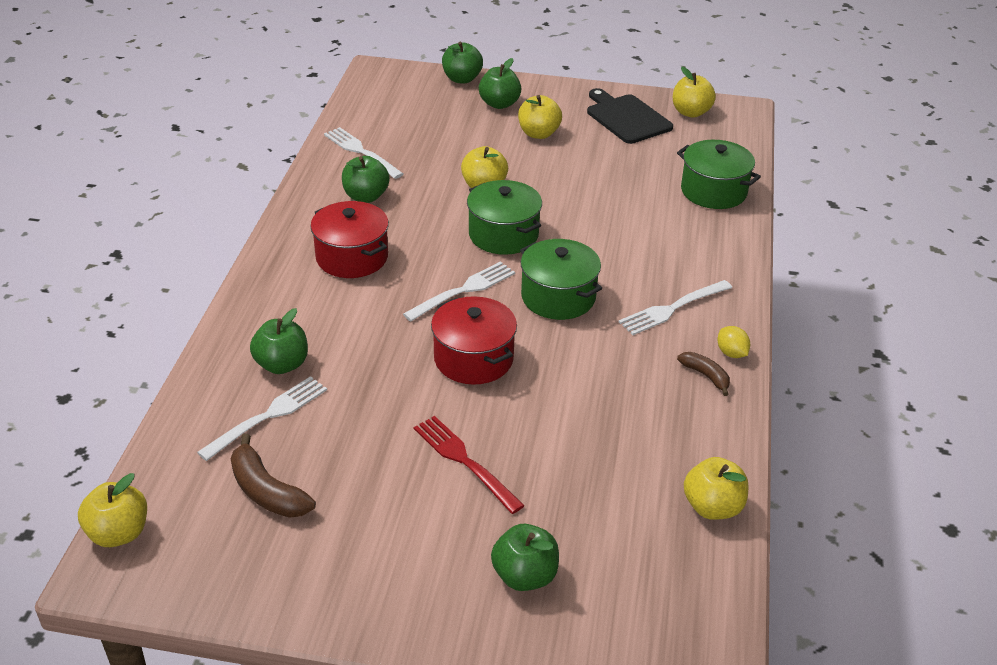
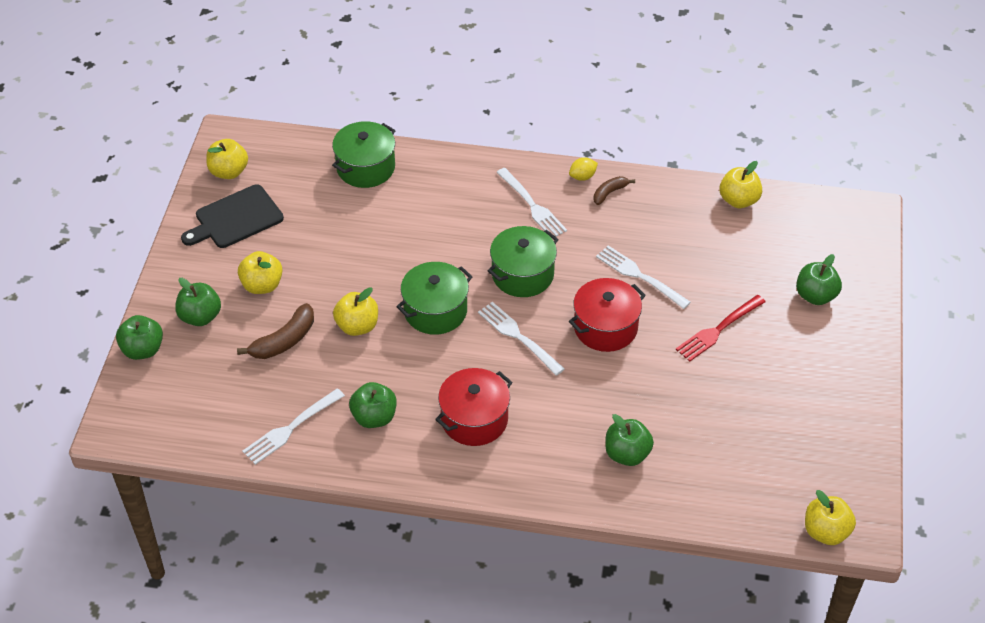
camera: 90 degrees left, 10 degrees up
white fork [197,376,327,461] -> white fork moved to [596,246,691,309]
brown banana [231,434,316,518] -> brown banana moved to [237,303,314,359]

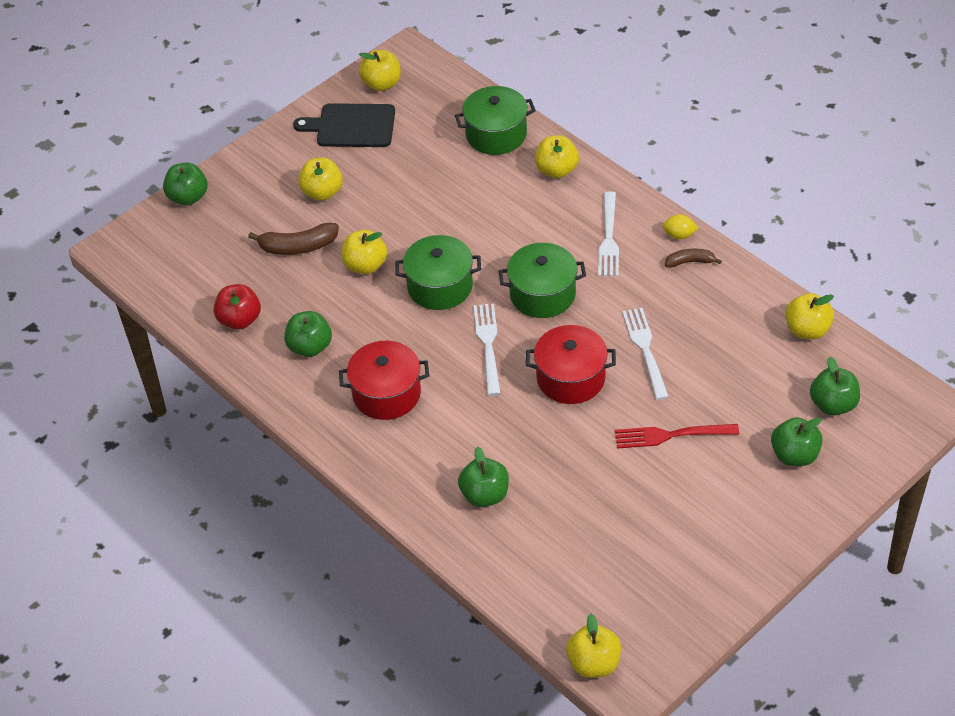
camera: 40 degrees right, 0 degrees up
green apple [175,278,221,326] -> green apple moved to [810,357,860,416]
white fork [242,388,345,465] -> red apple [214,284,261,330]
none -> yellow apple [535,135,579,178]

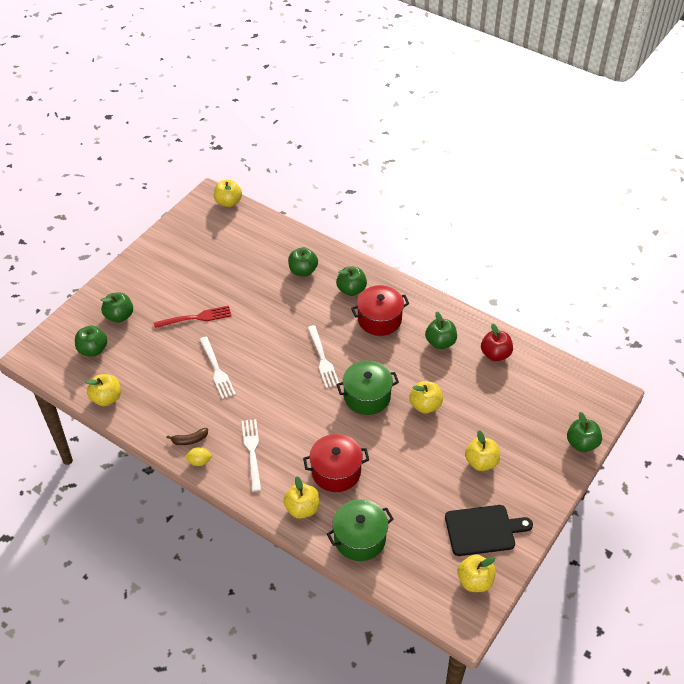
camera: 165 degrees right, 0 degrees up
brown banana [248,223,339,255] -> none
green pot [498,243,586,318] -> none
red pot [526,325,616,404] -> red pot moved to [303,434,369,492]
none -> green apple [336,267,367,296]

